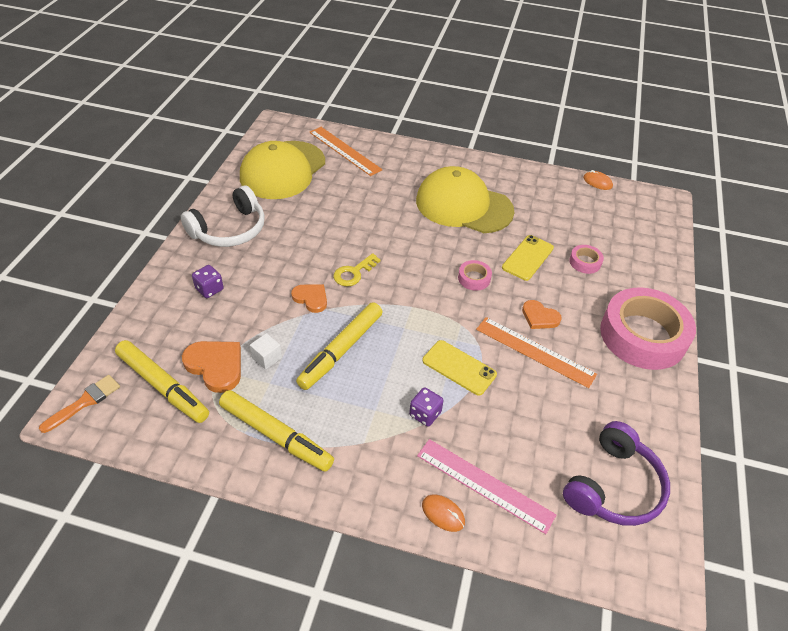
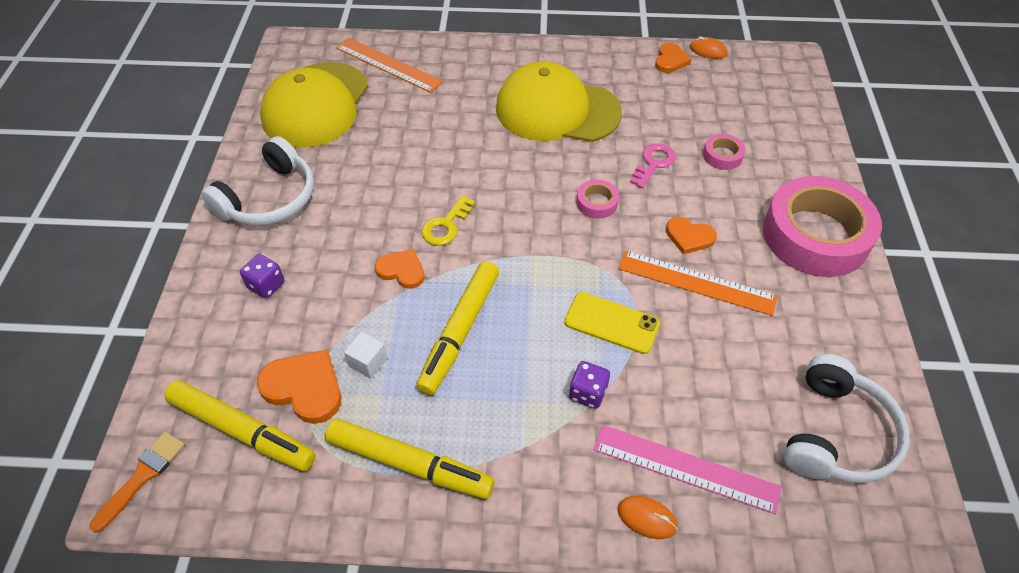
camera: 10 degrees left, 5 degrees up
yellow phone [502,235,554,281] -> pink key [630,143,676,189]
purple headphones [563,421,670,526] -> white headphones [784,354,910,483]
none -> orange heart [655,43,692,73]

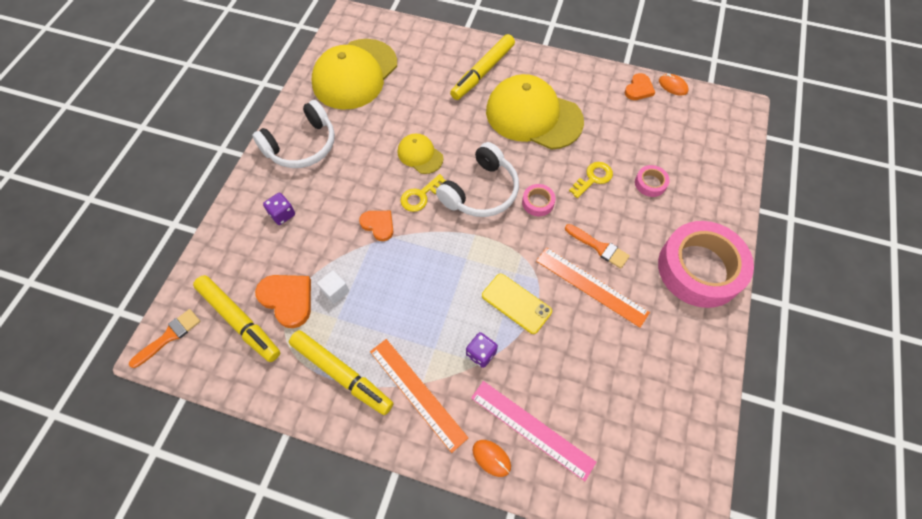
camera: 15 degrees right, 10 degrees up
orange ruler [336,38,443,93] -> orange ruler moved to [370,339,468,453]
yellow marker [416,261,499,395] -> yellow marker moved to [450,34,515,100]
pink key [630,143,676,189] -> yellow key [569,162,613,198]
orange heart [666,217,717,255] -> orange brush [565,224,630,269]
white headphones [784,354,910,483] -> white headphones moved to [436,142,519,217]
none -> yellow cap [398,134,443,174]

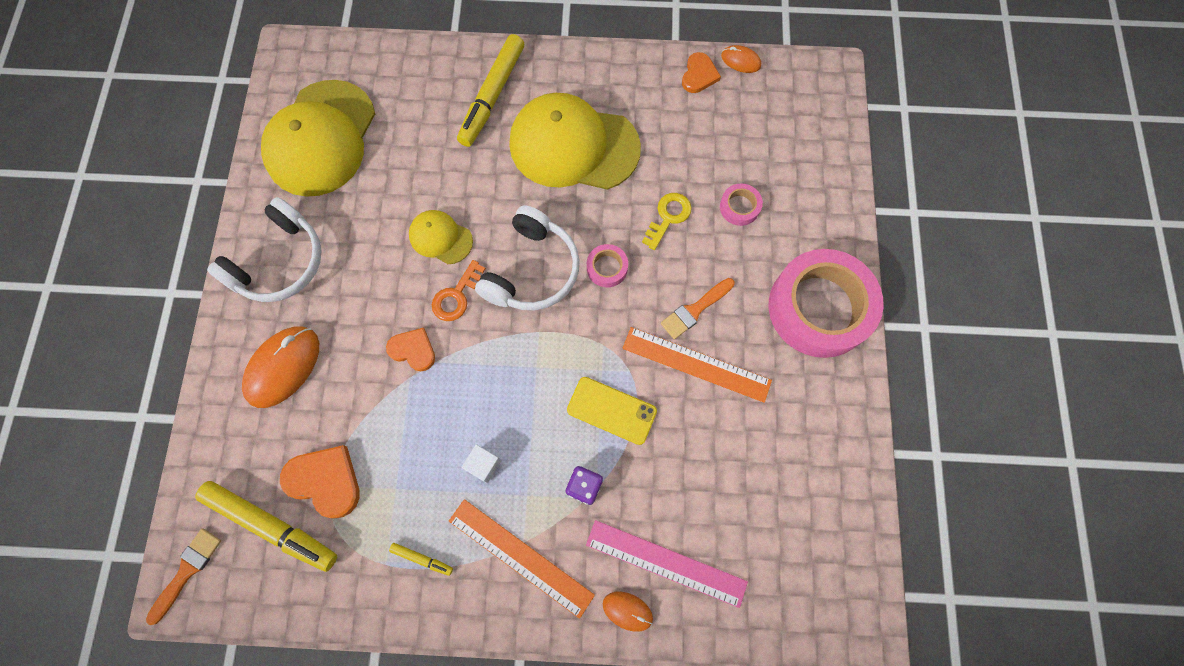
camera: 15 degrees left, 10 degrees up
purple dice [263,193,295,225] -> orange mouse [242,327,319,408]
yellow marker [289,330,393,415] -> yellow marker [389,543,453,576], size x0.43
white cube [317,270,349,304] -> white cube moved to [461,444,502,483]
yellow key [400,174,446,212] -> orange key [432,260,486,321]
orange brush [565,224,630,269] -> orange brush turned 120 degrees clockwise [661,278,735,339]

